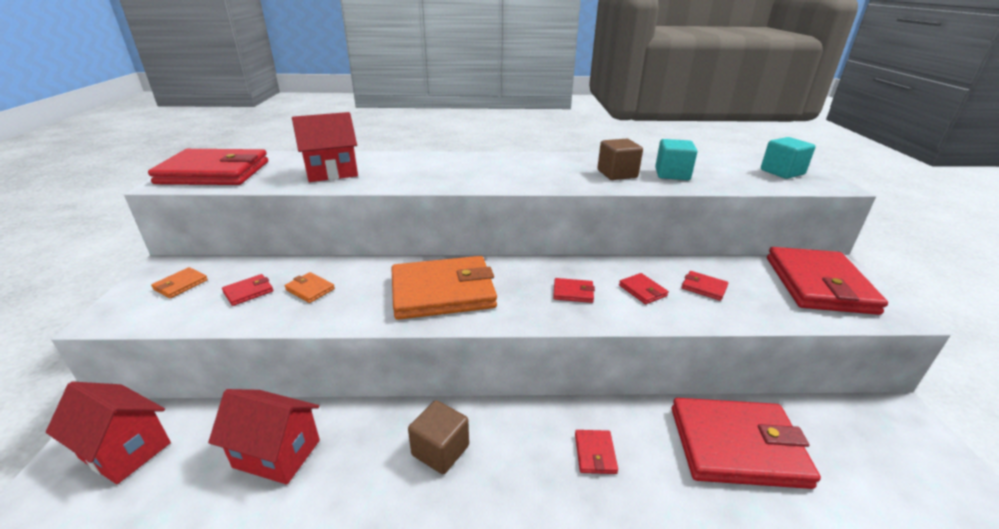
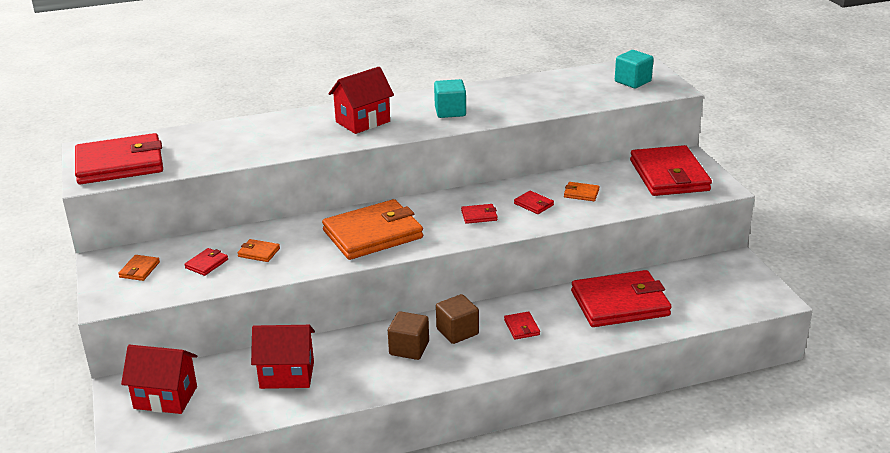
camera: 15 degrees left, 0 degrees up
red house [292,112,358,182] -> red house moved to [328,67,394,134]
brown cube [597,139,643,180] -> brown cube moved to [436,294,479,344]
turquoise cube [655,139,697,180] -> turquoise cube moved to [434,79,466,118]
red wallet [682,271,728,301] -> orange wallet [564,182,599,201]

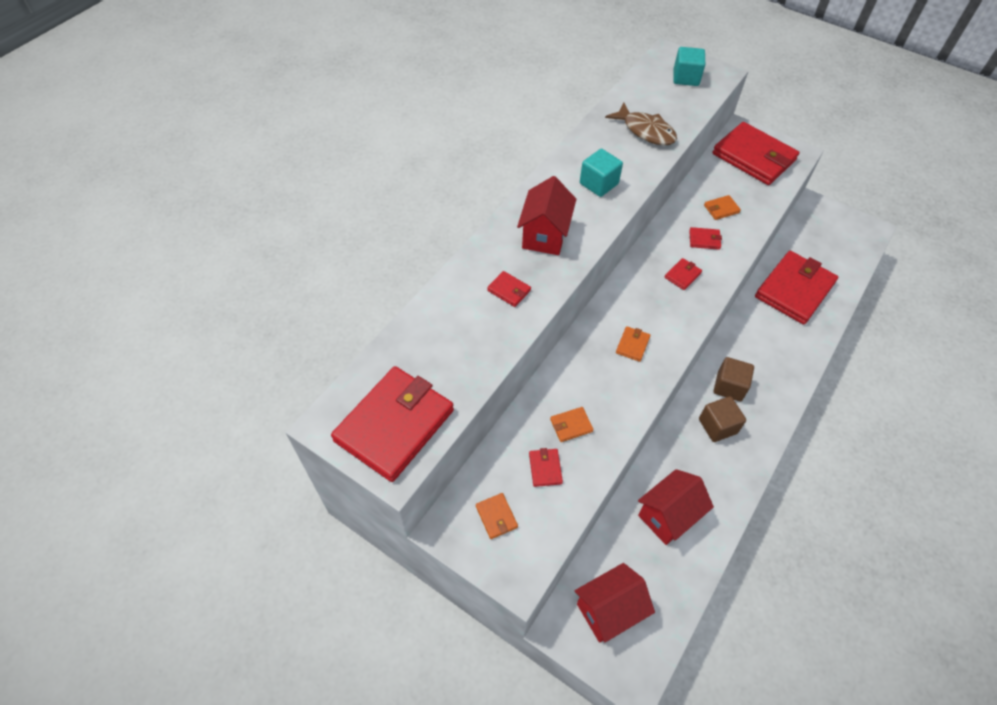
camera: 40 degrees left, 25 degrees up
orange wallet [322,199,423,260] -> orange wallet [616,326,650,362], size x0.40
red wallet [504,311,540,339] -> red wallet moved to [487,271,531,307]
none -> brown fish [605,103,677,145]

